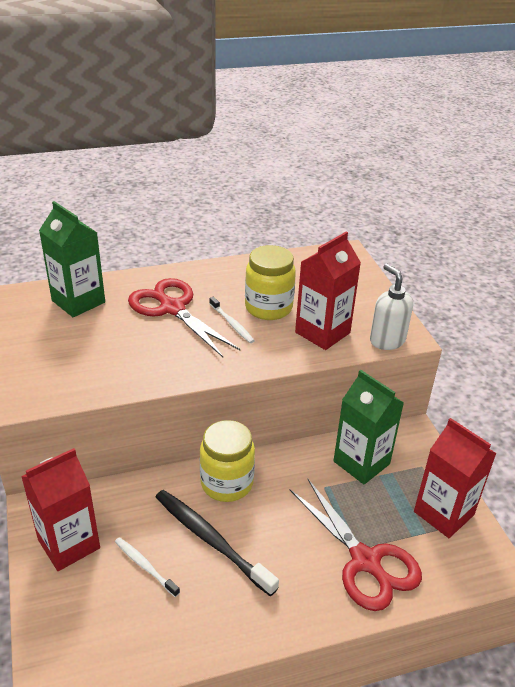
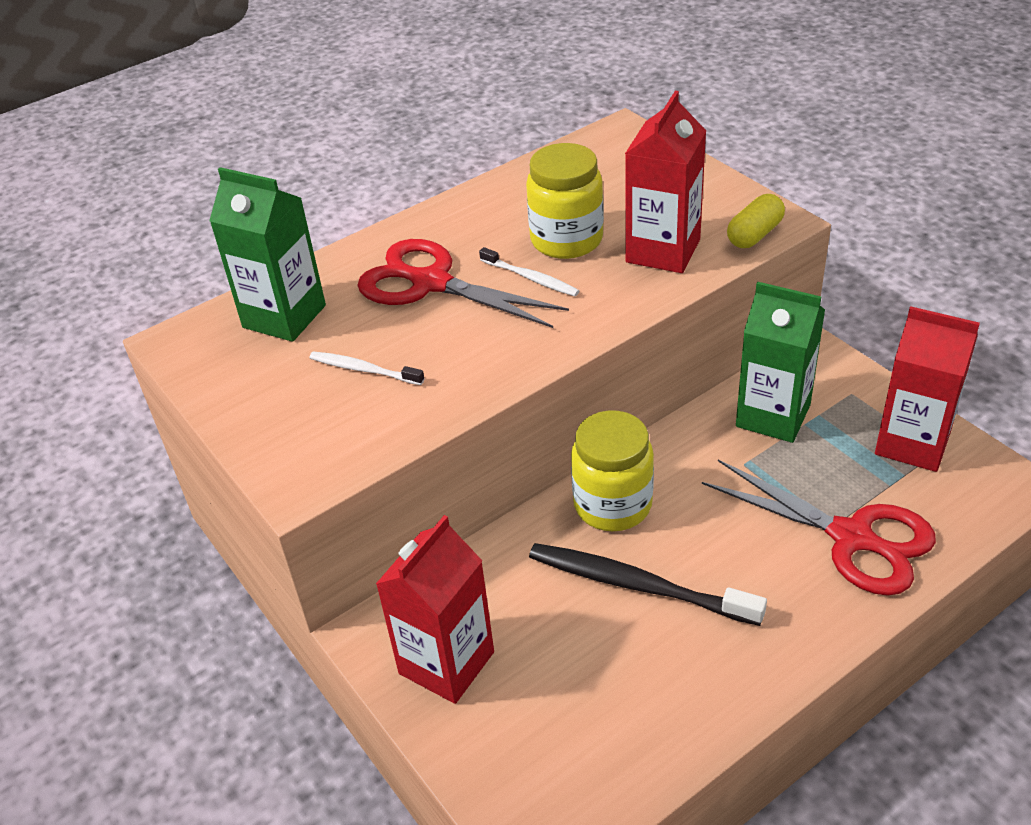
camera: 15 degrees left, 5 degrees up
white toothbrush [115,537,180,597] -> white toothbrush moved to [309,351,424,385]
white soap dispenser [370,264,413,350] -> yellow capsule [727,194,785,248]

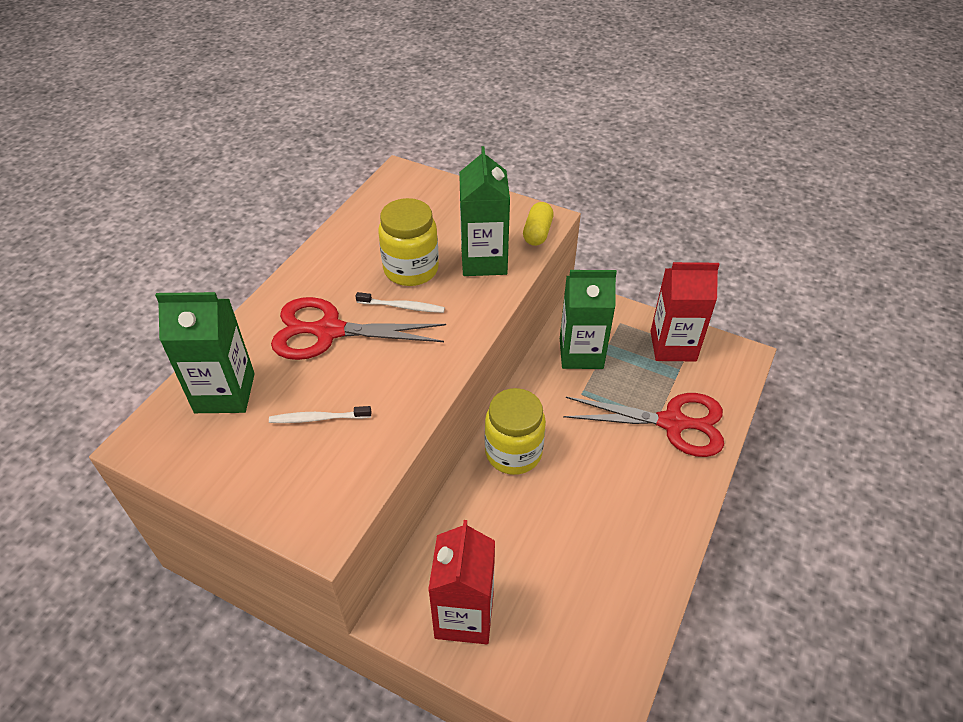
camera: 30 degrees left, 5 degrees up
black toothbrush [529,543,767,626] -> none
red carton [625,91,706,273] -> green carton [459,146,510,276]

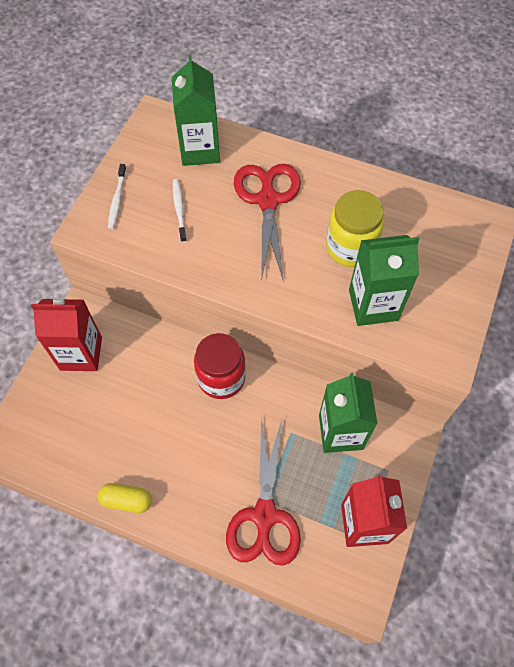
camera: 85 degrees right, 15 degrees up
white toothbrush [356,292,445,313] -> white toothbrush moved to [108,164,126,229]
yellow jar [485,388,546,475] -> red jar [194,333,246,399]
yellow capsule [523,202,554,246] -> yellow capsule moved to [98,483,152,513]

